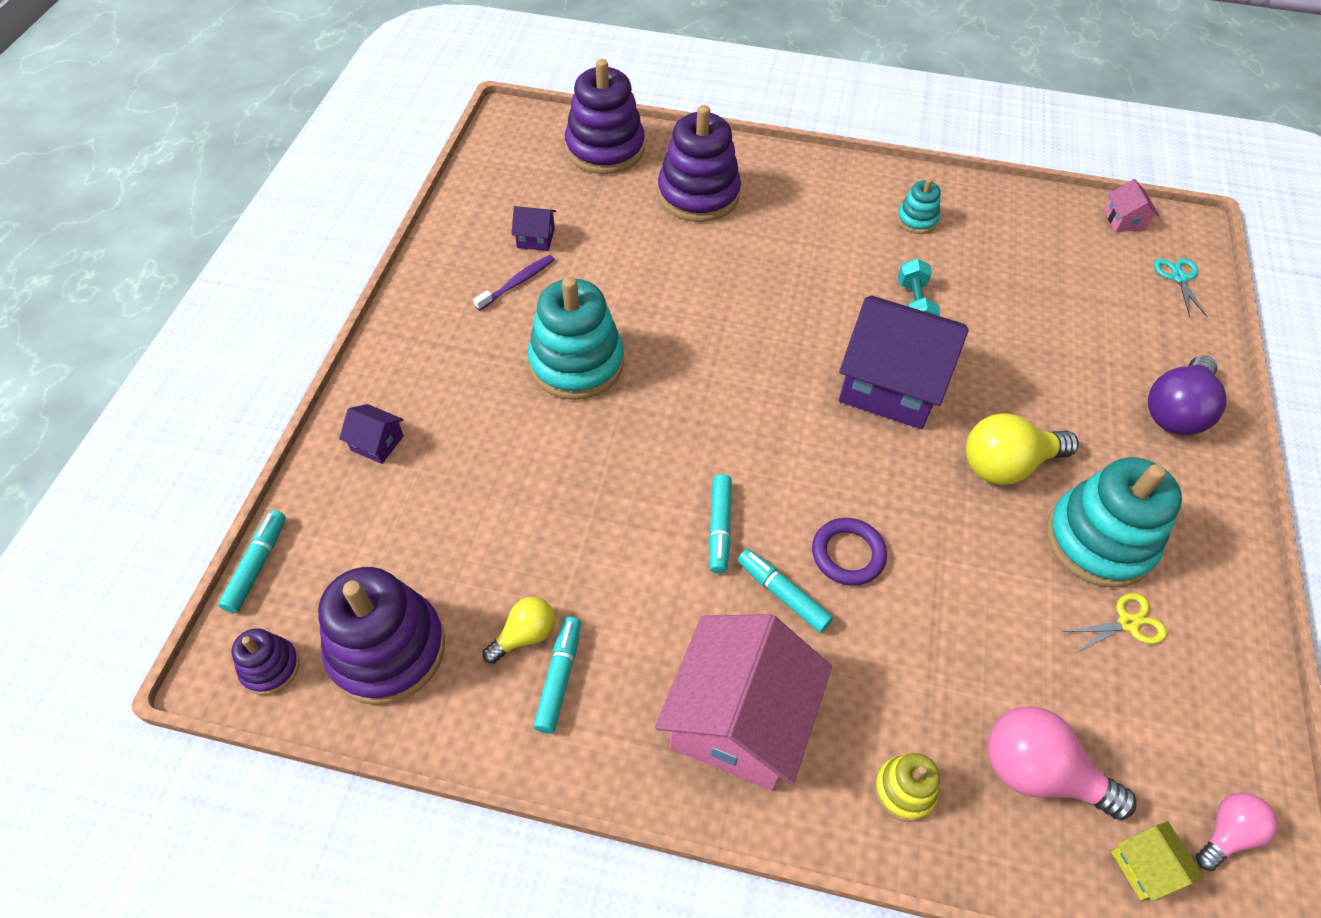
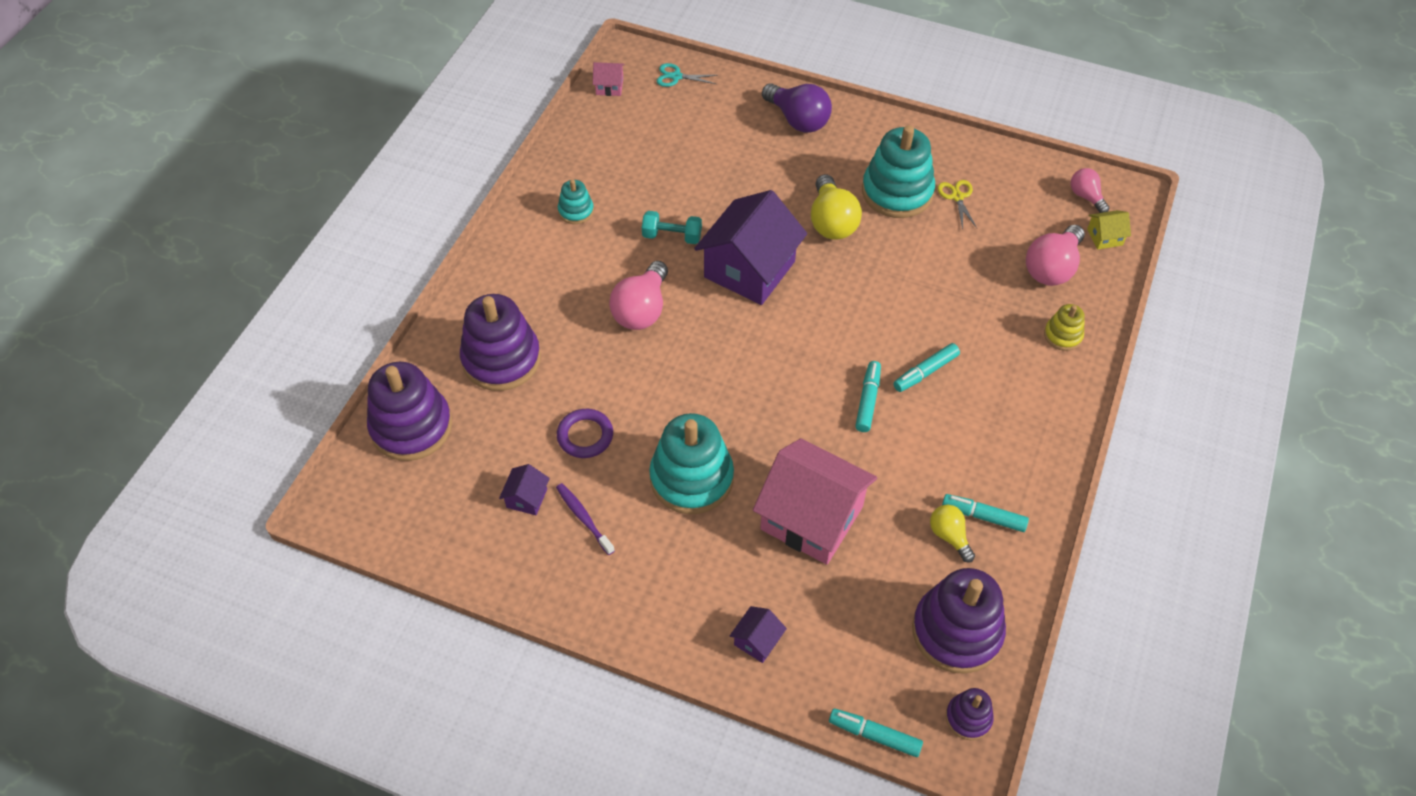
camera: 80 degrees left, 0 degrees up
pink house [655,614,832,791] -> pink house moved to [753,438,877,565]
turquoise marker [709,474,732,574] -> turquoise marker turned 90 degrees counterclockwise [855,361,881,432]
purple ring [812,518,887,586] -> purple ring moved to [557,409,613,458]
none -> pink light bulb [609,261,668,330]

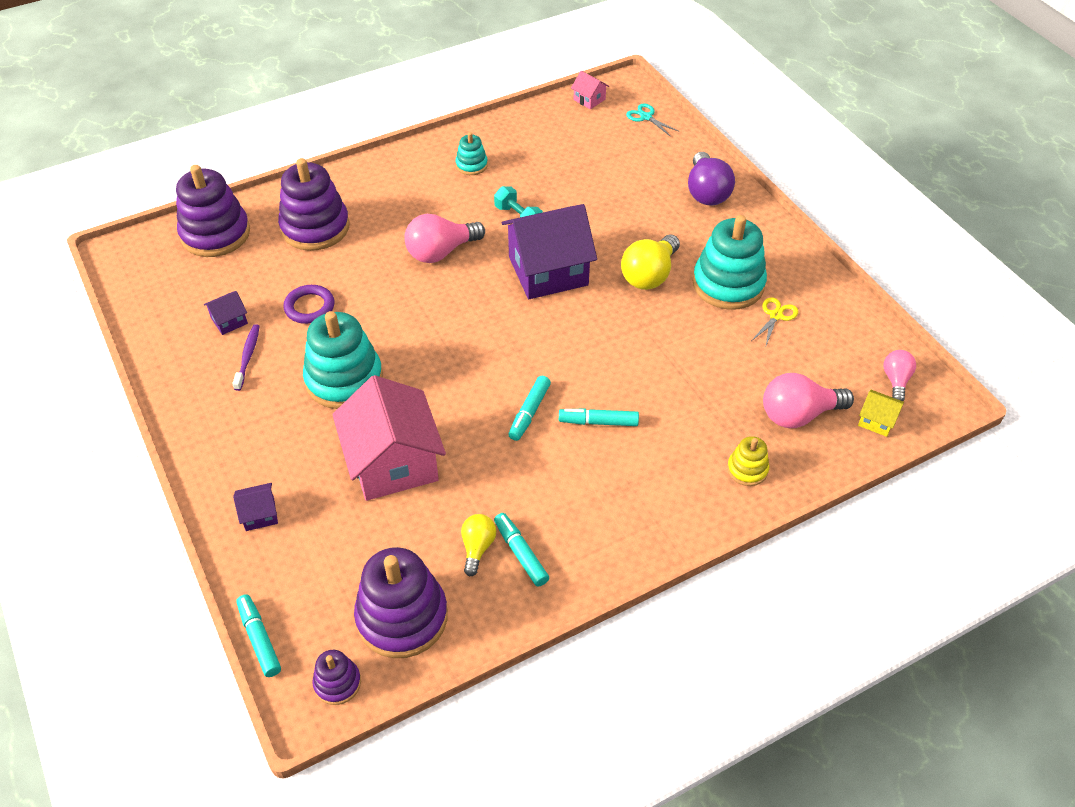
camera: 40 degrees right, 5 degrees down
turquoise marker [855,361,881,432] -> turquoise marker turned 150 degrees clockwise [508,376,551,441]

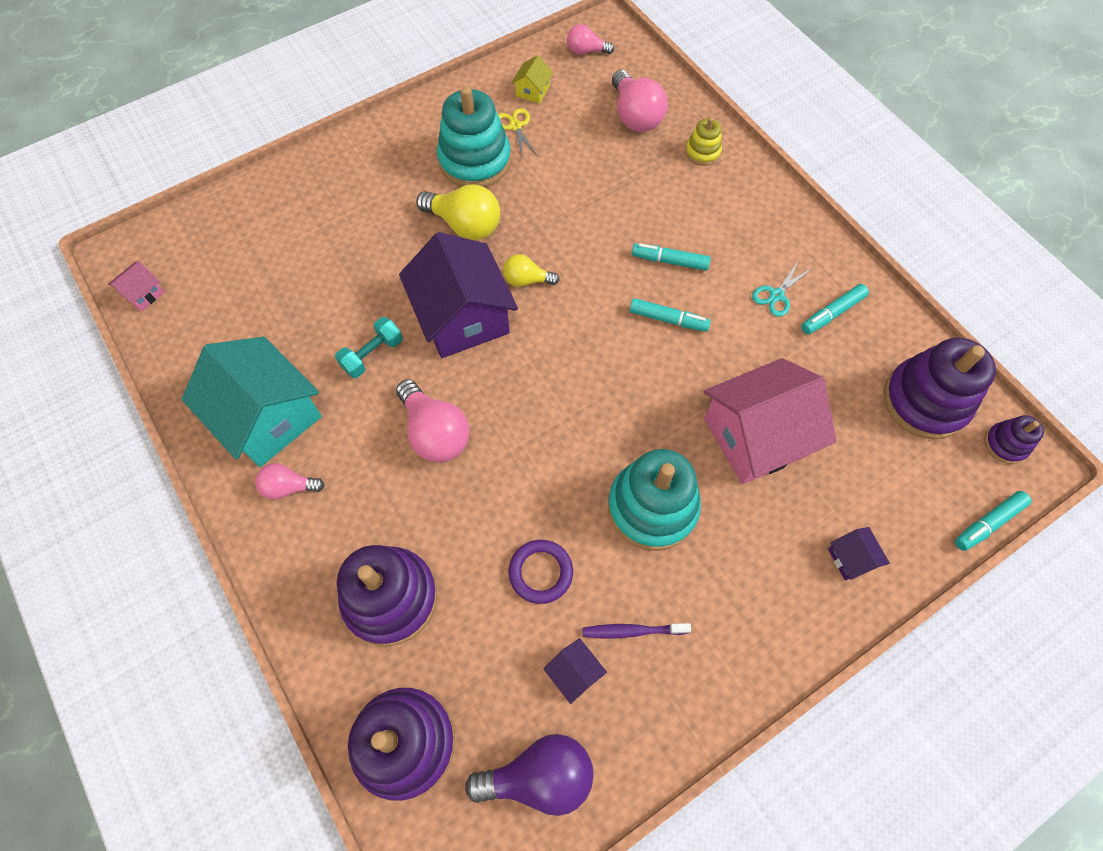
camera: 95 degrees left, 15 degrees up
turquoise stacking toy [455,132,488,175] -> turquoise house [182,337,322,467]
yellow light bulb [461,514,496,576] -> yellow light bulb moved to [503,254,559,287]
turquoise marker [559,408,639,426] -> turquoise marker turned 105 degrees clockwise [632,243,711,271]
turquoise scissors [626,103,678,136] -> turquoise scissors moved to [752,261,811,317]
purple light bulb [688,152,735,206] -> purple light bulb moved to [465,734,594,816]
yellow scissors [751,297,798,348] -> yellow scissors turned 45 degrees clockwise [498,108,537,158]
yellow house [858,390,904,437] -> yellow house moved to [511,55,553,104]
none -> pink light bulb [255,463,325,500]

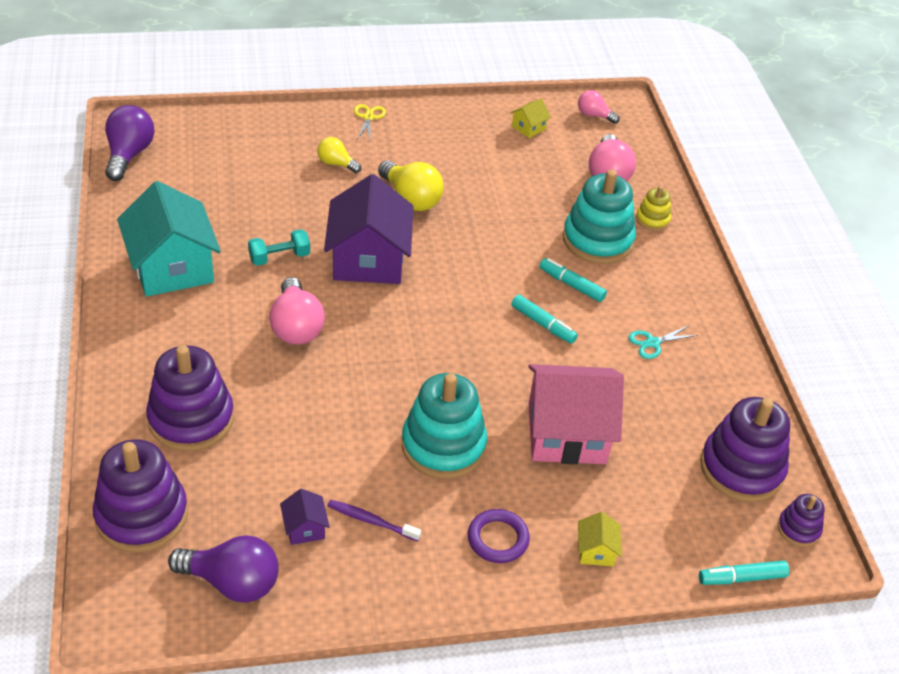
camera: 20 degrees right, 20 degrees down
pink house [108,261,165,311] -> purple light bulb [105,105,155,181]
pink light bulb [255,463,325,500] -> none
turquoise stacking toy [437,86,511,187] -> turquoise stacking toy moved to [563,169,636,264]
yellow scissors [498,108,537,158] -> yellow scissors moved to [354,104,386,142]
yellow light bulb [503,254,559,287] -> yellow light bulb moved to [317,137,361,173]
purple ring [509,540,573,604] -> purple ring moved to [468,509,530,563]
turquoise marker [801,284,869,334] -> none
purple house [828,527,890,581] -> yellow house [578,512,622,566]

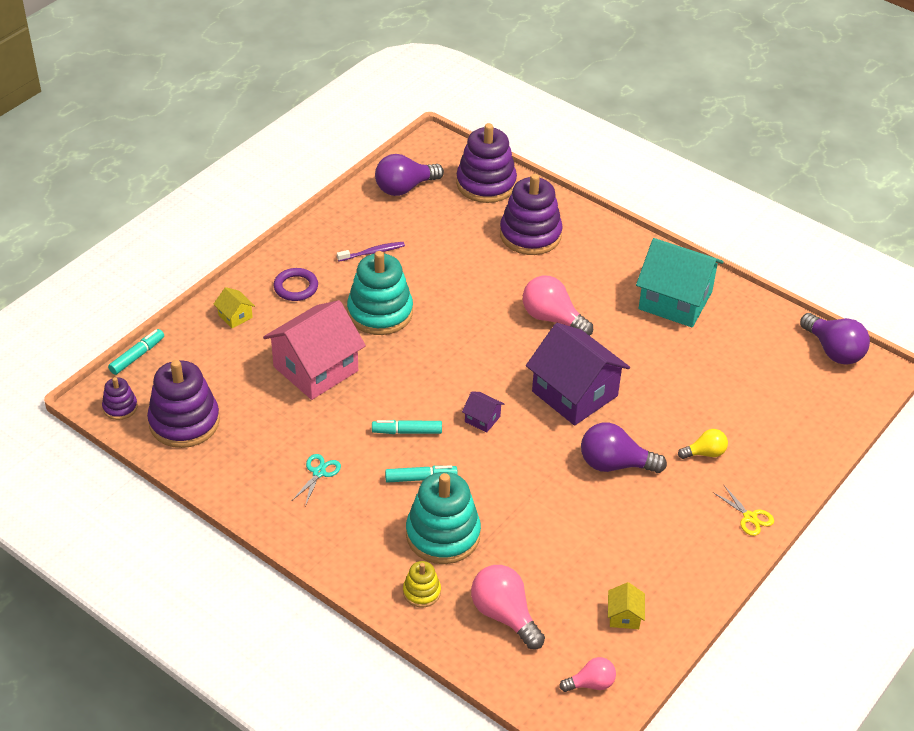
camera: 140 degrees right, 0 degrees up
turquoise dumbbell [248,229,310,266] -> none
purple house [280,489,330,545] -> purple house moved to [462,392,504,433]
yellow light bulb [378,161,444,211] -> purple light bulb [581,422,667,473]

